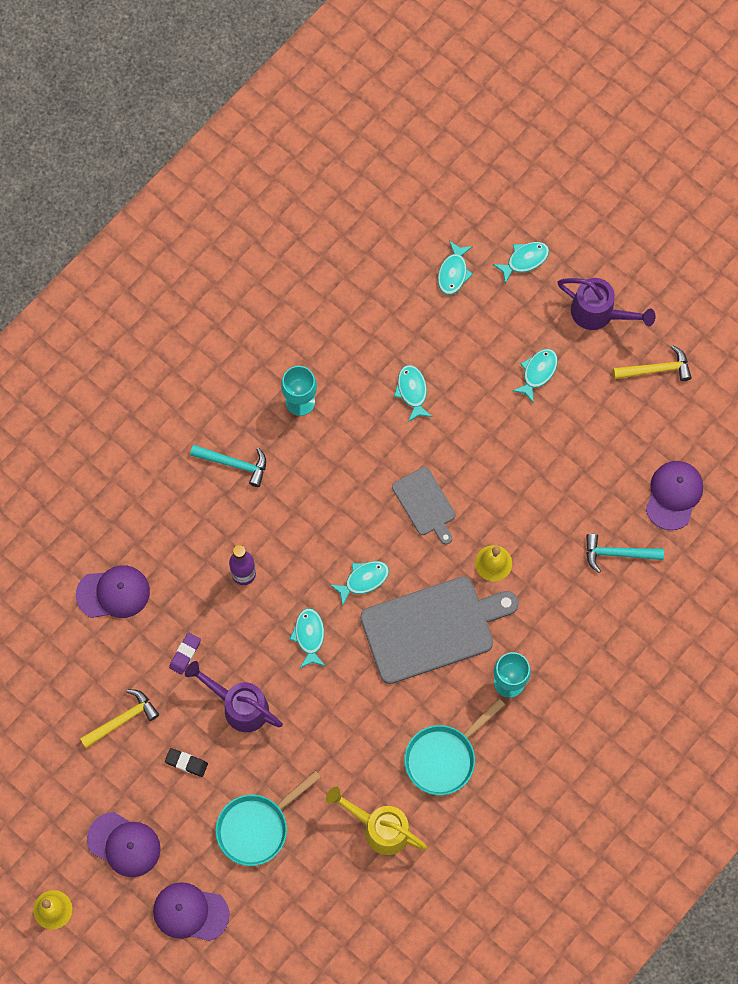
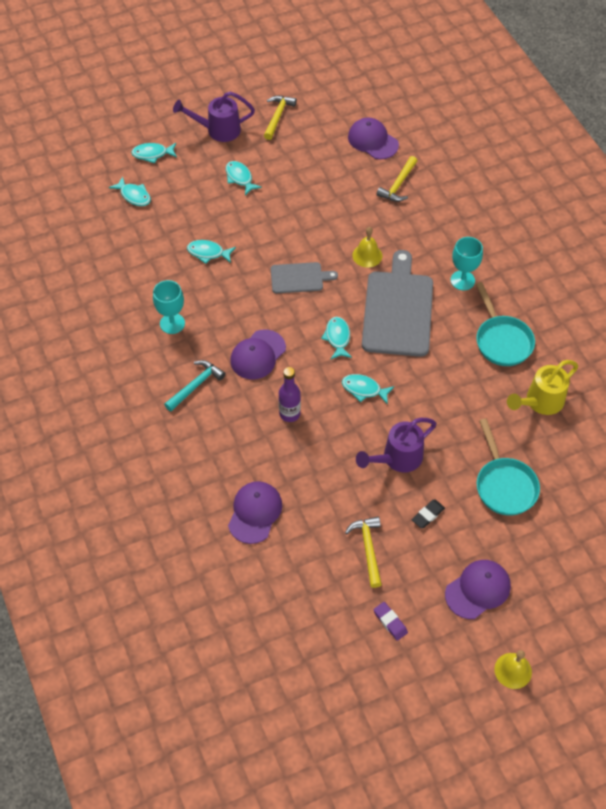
camera: 65 degrees left, 15 degrees down
purple cap [153,882,229,941] -> purple cap moved to [230,330,286,379]
purple eraser [169,633,201,675] -> purple eraser moved to [373,602,408,641]
turquoise fish [493,242,549,284] -> turquoise fish turned 90 degrees counterclockwise [131,143,177,163]
purple watering can [558,278,656,330] -> purple watering can turned 150 degrees counterclockwise [173,91,255,142]
turquoise hammer [586,534,664,573] -> yellow hammer [376,156,417,202]

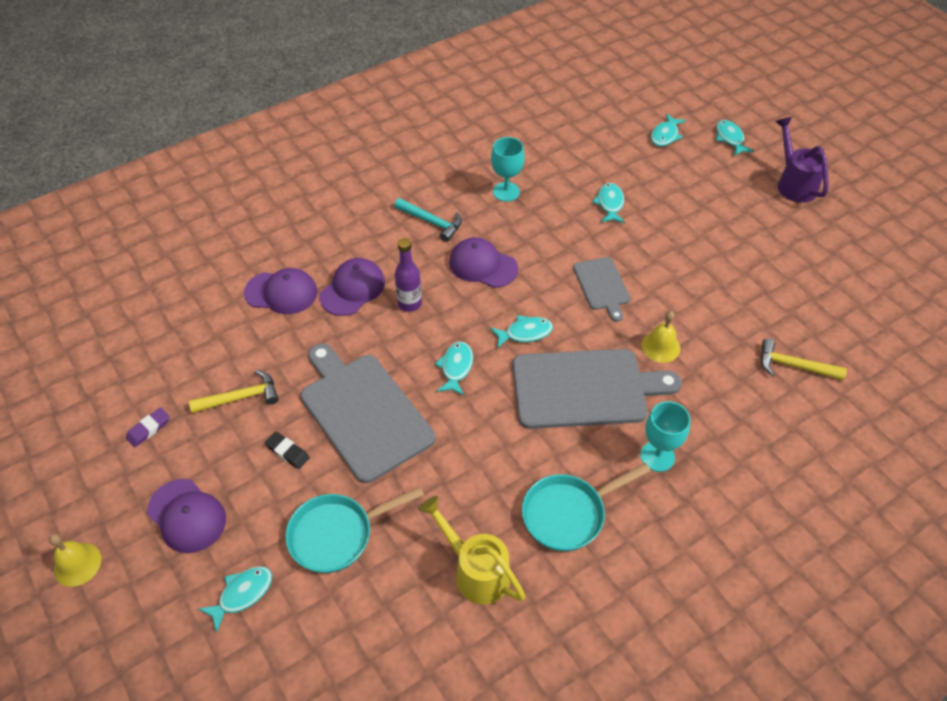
camera: 80 degrees right, 5 degrees down
turquoise fish [226,161,262,195] -> turquoise fish moved to [198,566,272,633]
yellow hammer [264,96,297,140] -> none
purple cap [348,117,399,159] -> purple cap moved to [319,258,385,316]
purple watering can [356,418,437,473] -> grey cutting board [301,343,435,483]

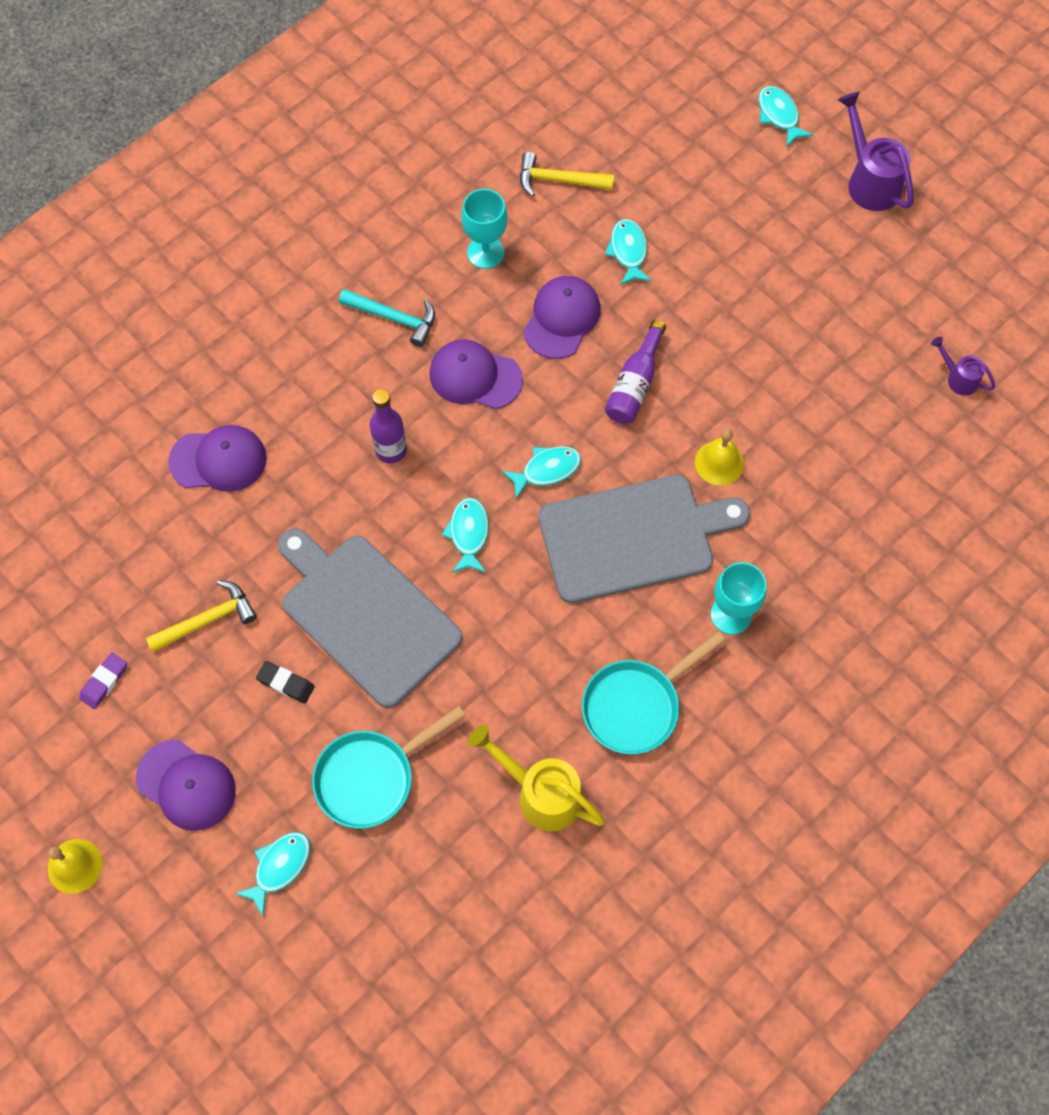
camera: 10 degrees left, 15 degrees up
purple cap [319,258,385,316] -> purple cap moved to [523,276,601,359]
grey cutting board [573,257,631,322] -> purple bottle [605,320,666,424]
turquoise fish [651,113,686,147] -> none
yellow hammer [761,338,847,380] -> yellow hammer moved to [520,152,615,197]
none -> purple watering can [931,337,995,396]

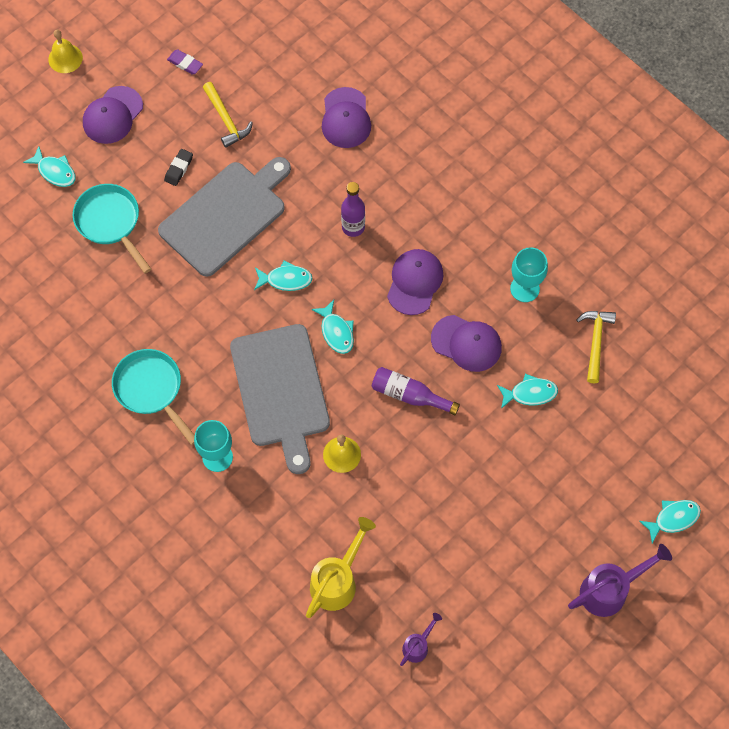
camera: 90 degrees right, 0 degrees up
turquoise hammer [339,289,435,347] -> none
yellow watering can [468,724,605,831] -> yellow watering can moved to [306,517,376,618]

